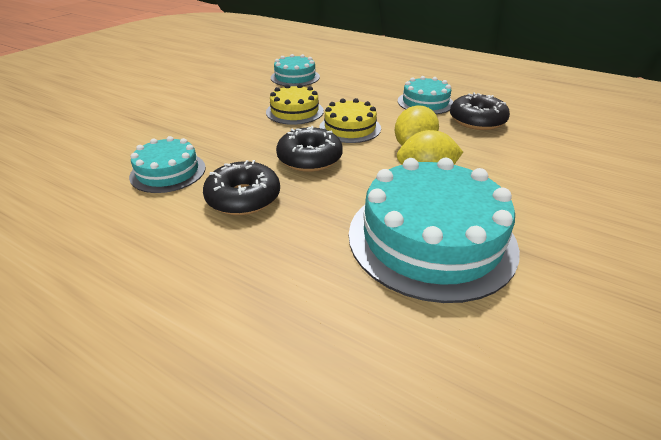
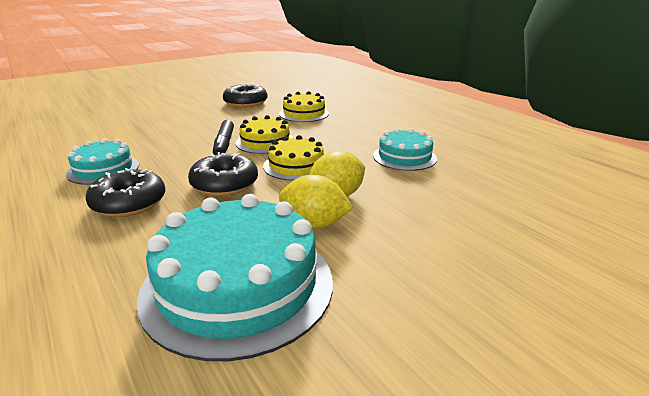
camera: 25 degrees right, 10 degrees down
turquoise cake [271,54,320,86] -> yellow cake [279,91,329,122]
black donut [450,92,510,130] -> black donut moved to [223,83,267,108]
none -> black marker [213,120,234,155]

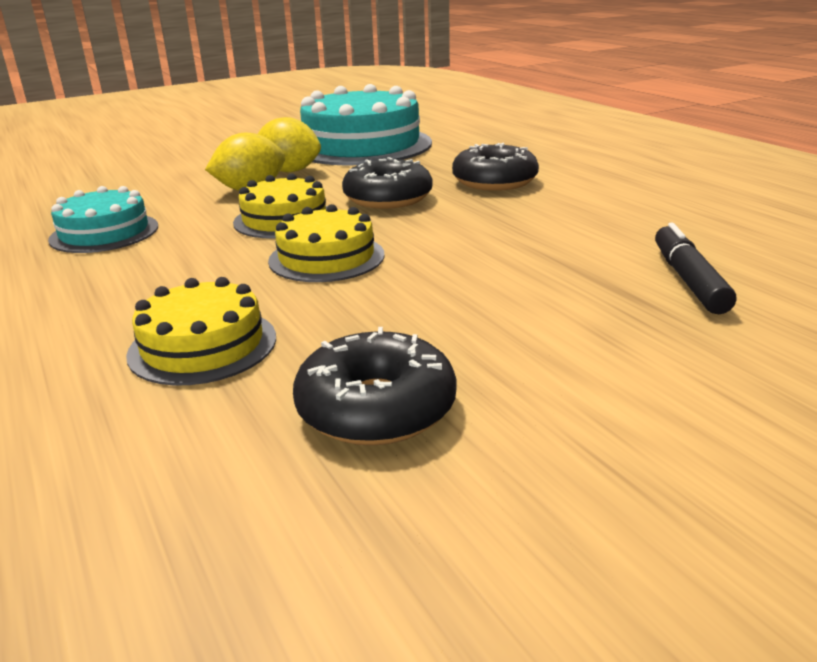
camera: 175 degrees left, 0 degrees up
turquoise cake [66,138,139,185] -> none
black marker [213,120,234,155] -> black marker moved to [655,223,736,314]

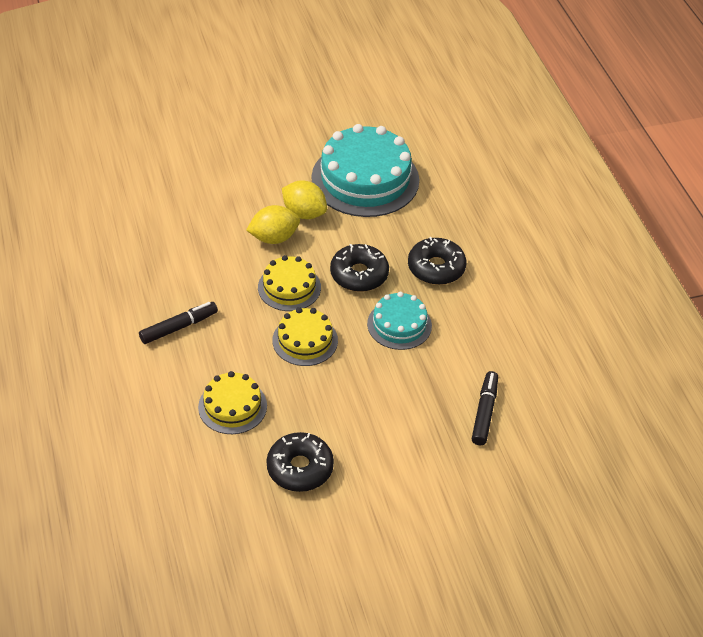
camera: 10 degrees right, 20 degrees up
turquoise cake [48,186,158,253] -> turquoise cake moved to [367,292,432,350]
none -> black marker [139,302,218,344]

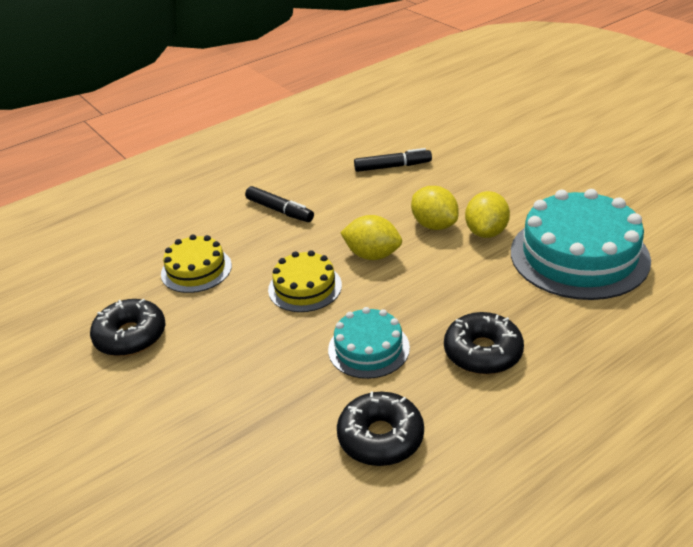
camera: 75 degrees right, 10 degrees down
yellow cake [258,255,321,311] -> yellow lemon [340,215,402,260]
black donut [330,244,389,292] -> black donut moved to [337,391,424,466]
black marker [472,371,498,446] -> black marker moved to [354,148,432,172]

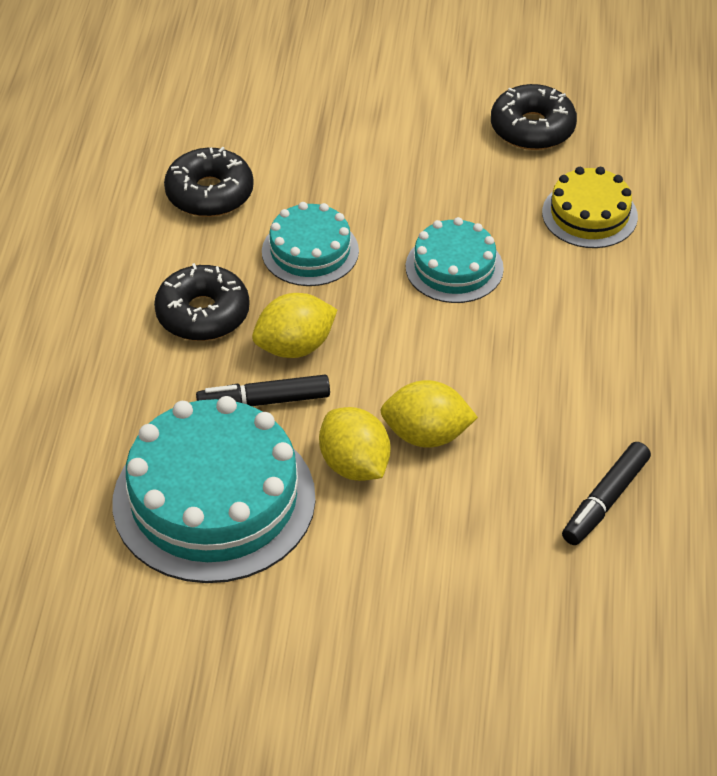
camera: 130 degrees right, 10 degrees up
black marker [245,186,314,222] -> black marker moved to [196,375,330,406]
yellow cake [268,250,342,312] -> turquoise cake [406,217,504,303]
yellow lemon [340,215,402,260] -> yellow lemon moved to [252,293,337,358]

